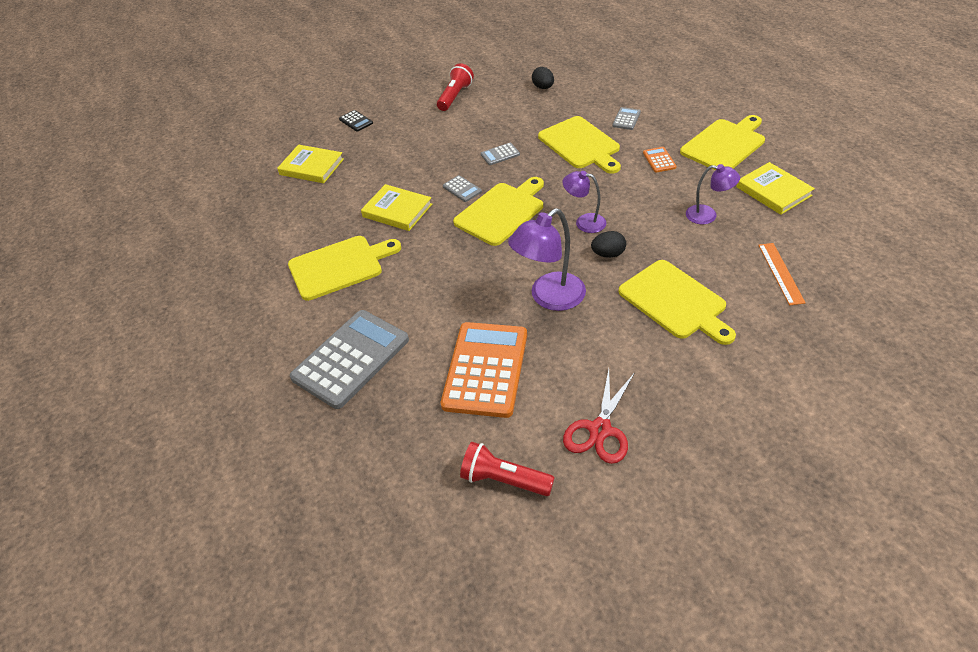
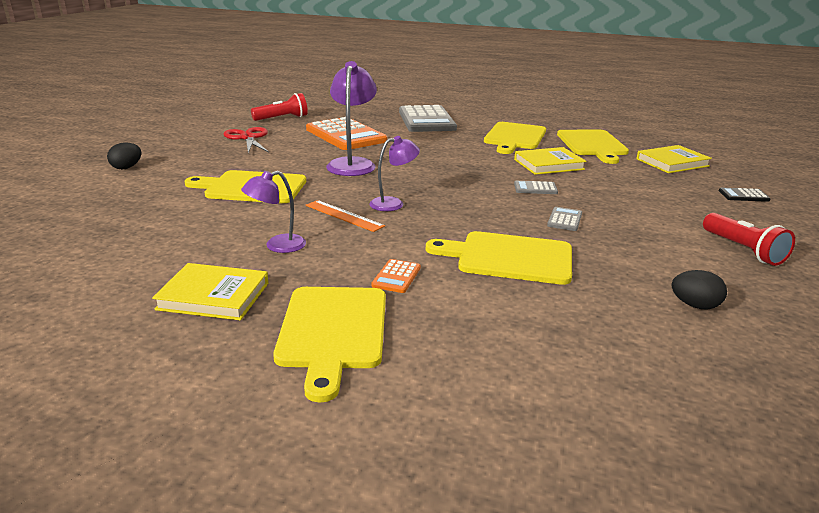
camera: 130 degrees right, 20 degrees down
yellow cutting board [453,177,544,246] -> yellow cutting board moved to [557,130,629,164]
black egg [591,231,626,258] -> black egg moved to [107,143,141,170]
grey calculator [612,107,641,130] -> none
orange calculator [643,147,676,173] -> orange calculator turned 75 degrees clockwise [371,259,421,293]
orange ruler [758,243,806,305] -> orange ruler moved to [306,200,385,232]

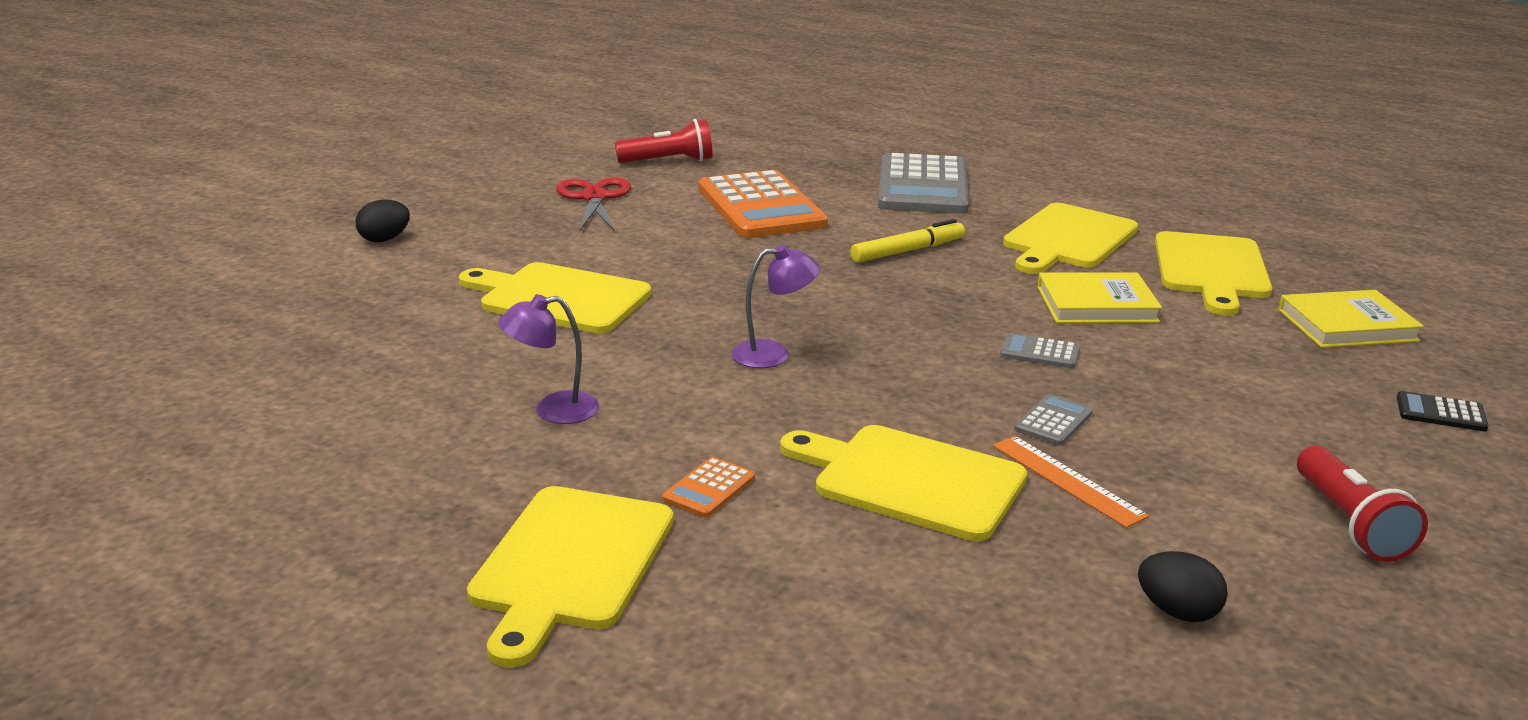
camera: 15 degrees right, 0 degrees up
yellow book [152,263,268,320] -> none
orange ruler [306,200,385,232] -> orange ruler moved to [993,436,1149,528]
purple lamp [326,61,377,176] -> none
none -> yellow marker [850,219,965,263]

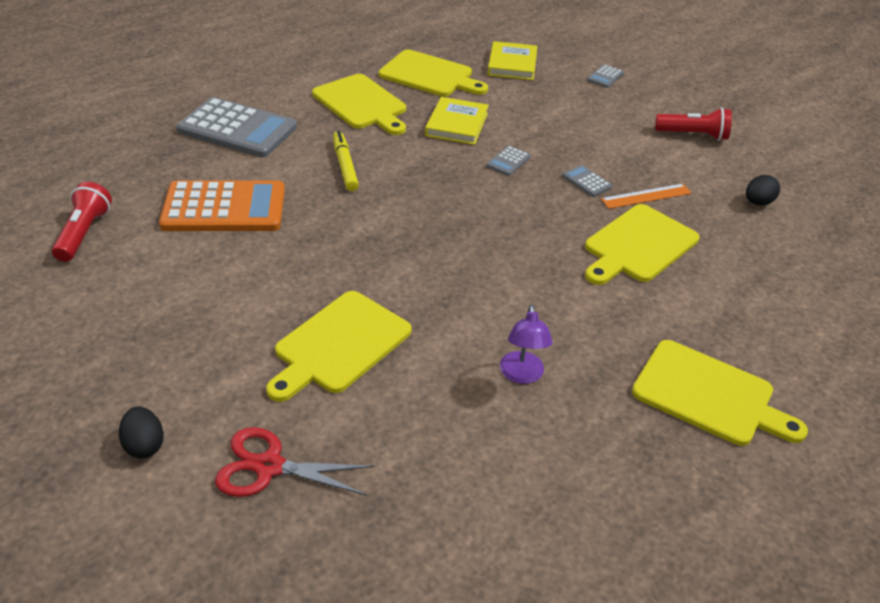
camera: 75 degrees left, 15 degrees up
red scissors [556,177,631,231] -> red scissors moved to [215,427,375,497]
orange calculator [662,457,755,518] -> none
purple lamp [732,244,820,368] -> none
black calculator [1397,391,1489,431] -> grey calculator [587,64,624,88]

